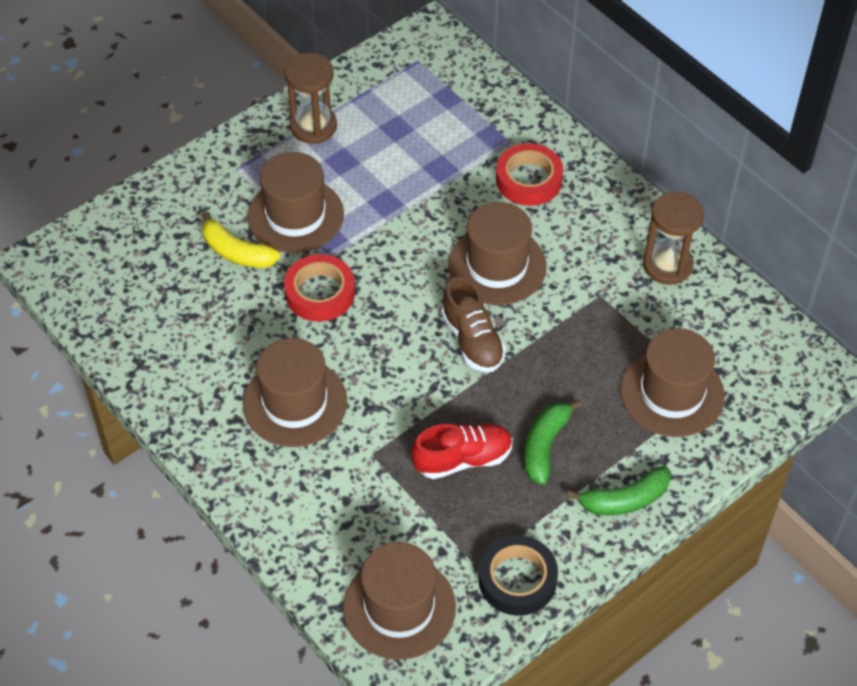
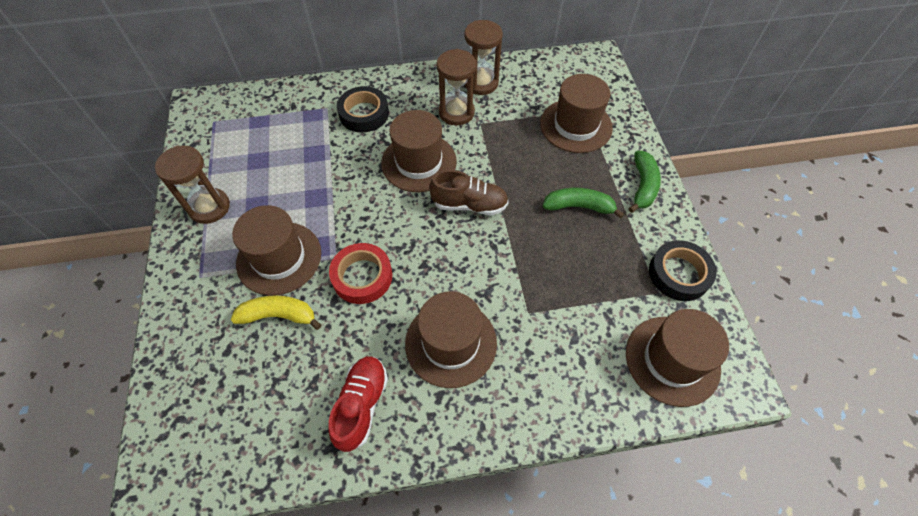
camera: 60 degrees left, 5 degrees up
yellow banana [202,211,281,268] -> yellow banana turned 150 degrees counterclockwise [231,295,321,330]
red shoe [411,424,513,479] -> red shoe moved to [329,356,388,452]
red tape [496,143,563,206] -> black tape [337,86,389,132]
green banana [524,400,582,485] -> green banana turned 135 degrees clockwise [543,188,624,218]
none -> brown hourglass [437,49,476,125]

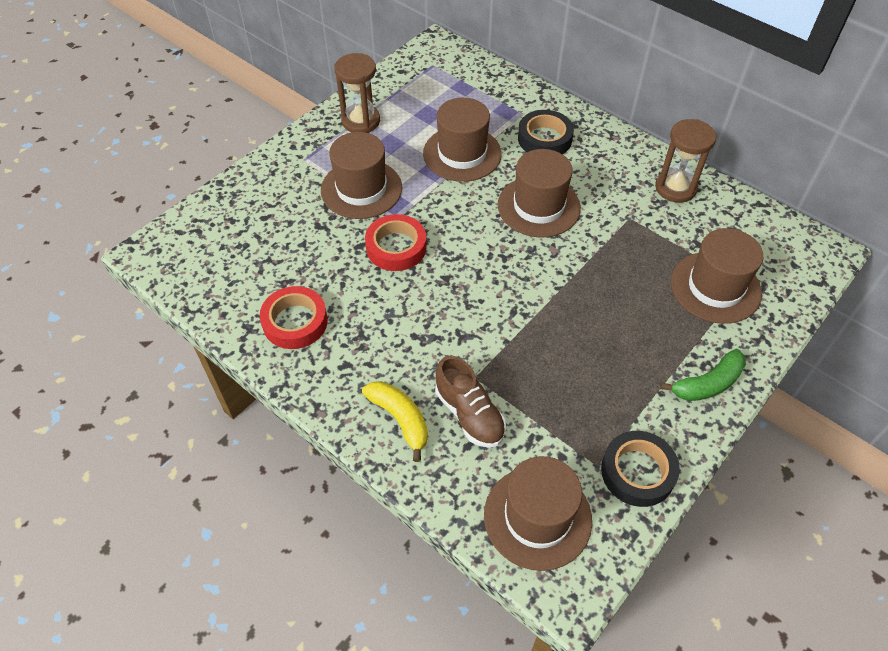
camera: 50 degrees right, 5 degrees down
yellow banana [231,295,321,330] -> yellow banana moved to [362,381,428,462]
red shoe [329,356,388,452] -> red tape [260,286,328,349]
brown hat [405,291,497,388] -> brown hat moved to [423,97,502,182]
brown shoe [429,170,509,216] -> brown shoe moved to [435,356,506,448]
brown hourglass [437,49,476,125] -> none
green banana [543,188,624,218] -> none

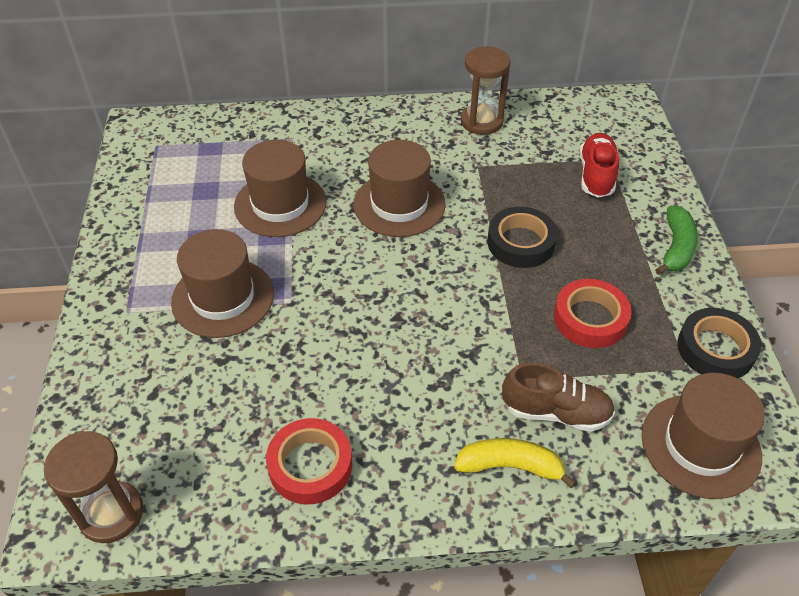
camera: 45 degrees left, 5 degrees down
brown hourglass [334,53,380,133] -> brown hourglass moved to [44,431,143,543]
red tape [365,214,427,271] -> red tape moved to [554,279,632,348]
black tape [518,110,574,154] -> black tape moved to [487,207,558,268]
brown hat [671,228,763,324] -> red shoe [579,133,619,198]

